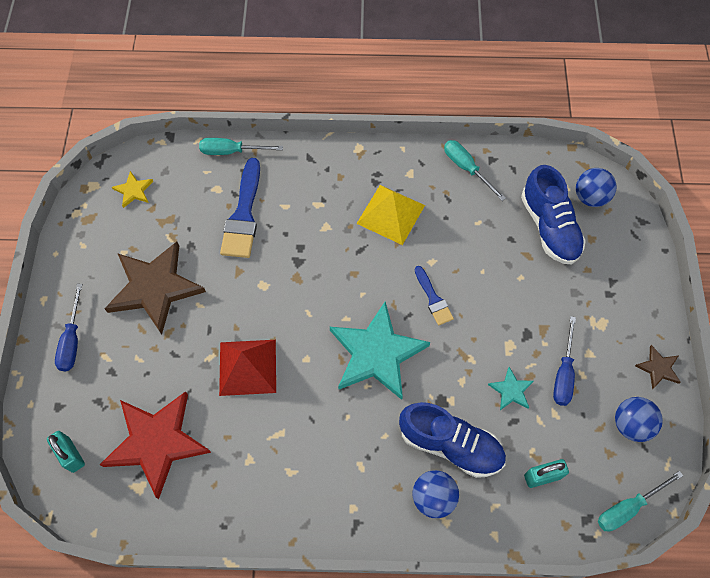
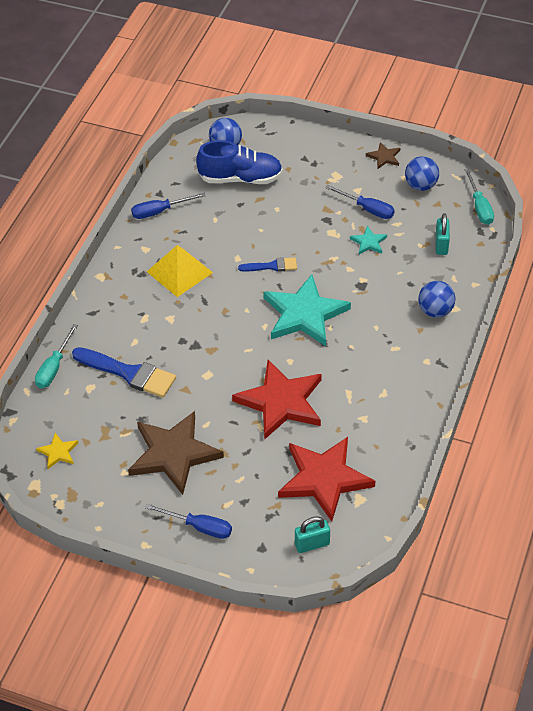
camera: 70 degrees left, 15 degrees down
red pyramid [219,340,276,396] -> red star [232,360,322,440]
blue shoe [399,402,506,478] -> none
turquoise screwdriver [444,140,506,201] -> blue screwdriver [131,193,206,219]

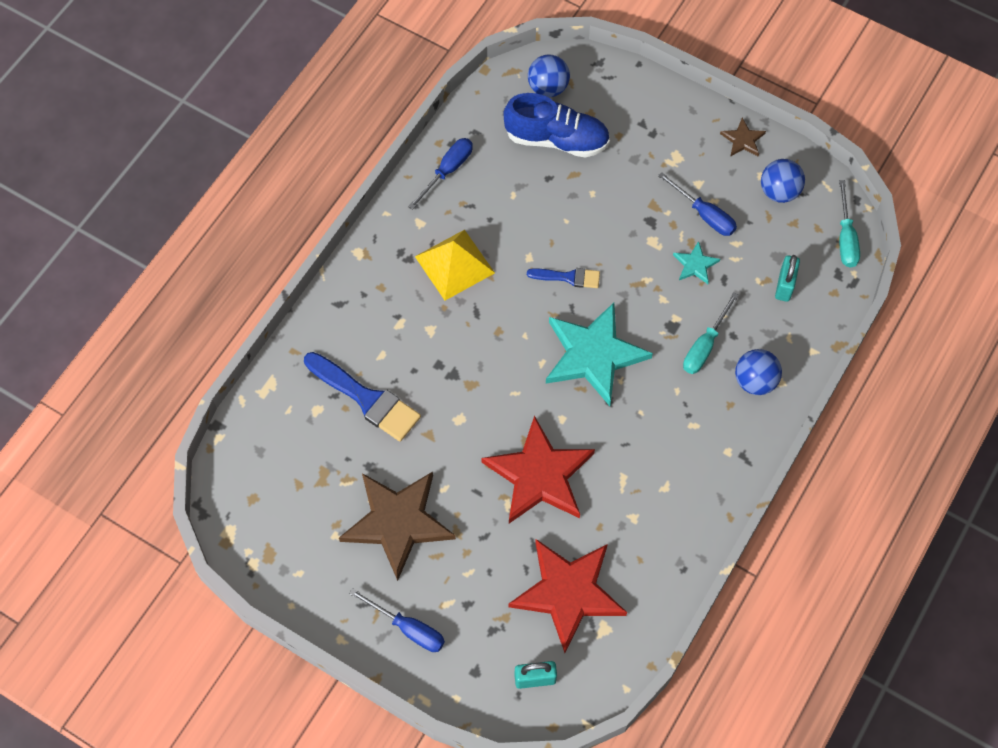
camera: 10 degrees right, 15 degrees up
turquoise screwdriver [35,324,78,388] -> turquoise screwdriver moved to [683,292,739,374]
yellow star [36,433,78,469] -> none
blue screwdriver [131,193,206,219] -> blue screwdriver turned 135 degrees clockwise [408,138,473,209]

